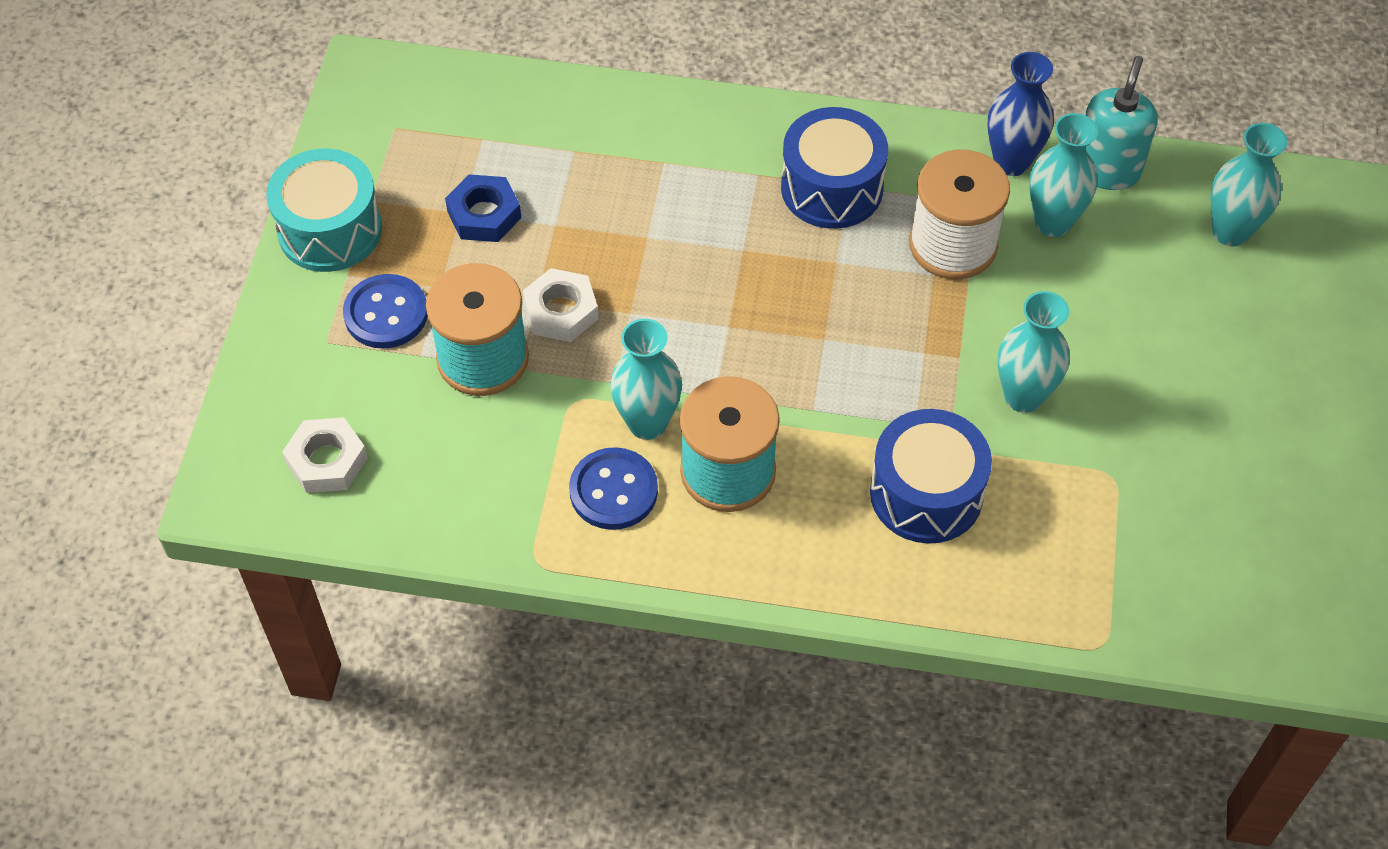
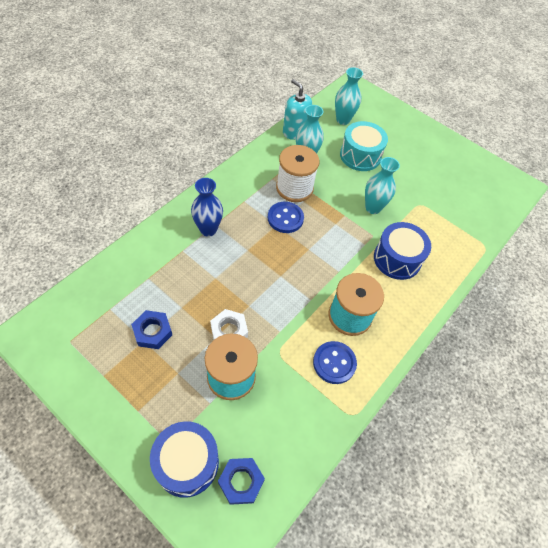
camera: 65 degrees left, 0 degrees up
turquoise drum [266,149,382,272] -> turquoise drum moved to [340,121,388,171]
white nut [282,417,368,493] -> blue nut [218,458,265,505]
blue button [343,274,427,349] -> blue button moved to [268,202,304,233]
turquoise vase [610,319,682,440] -> none
blue drum [781,107,888,229] -> blue drum moved to [150,421,219,498]
blue vase [987,52,1054,176] -> blue vase moved to [191,178,223,237]

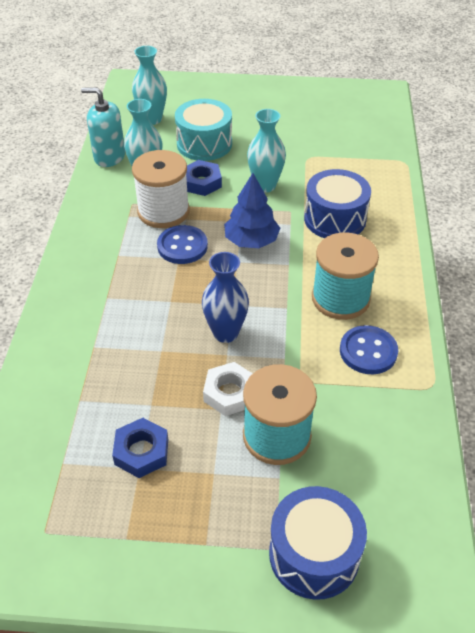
camera: 30 degrees left, 10 degrees down
blue vase [191,178,223,237] -> blue vase moved to [202,252,249,343]
blue nut [218,458,265,505] -> blue nut moved to [186,160,222,196]
none -> blue tree [224,173,280,248]

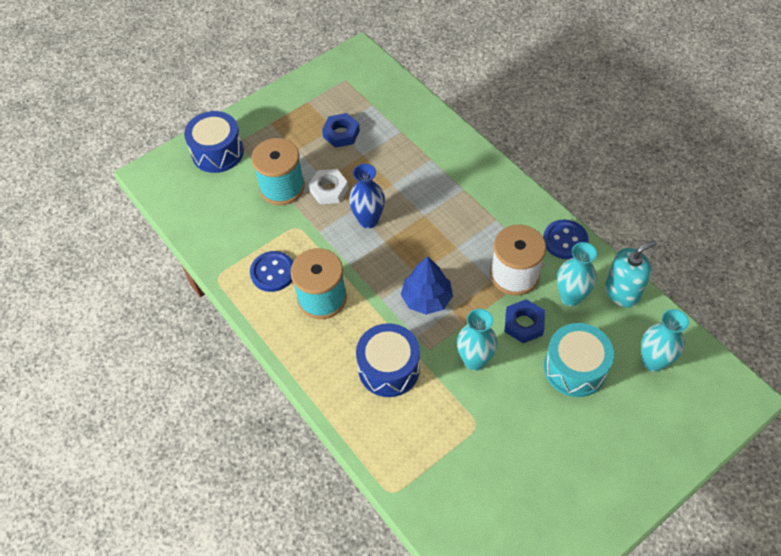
camera: 140 degrees right, 10 degrees up
blue button [157,225,208,264] -> blue button moved to [543,220,588,259]

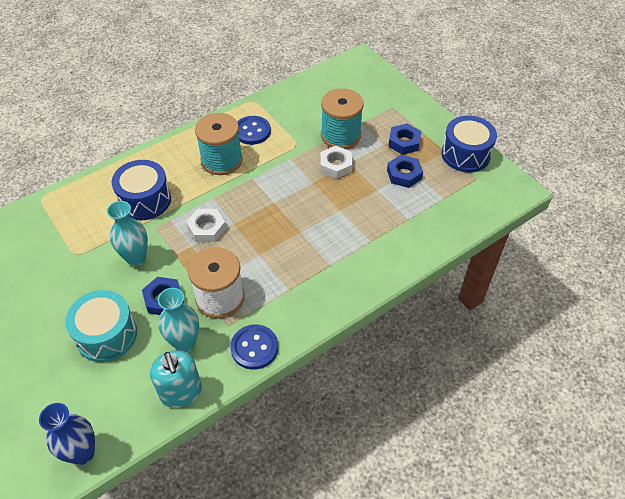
camera: 90 degrees right, 5 degrees down
blue drum [184,111,244,173] -> blue drum moved to [441,116,497,173]
blue vase [349,164,385,229] -> blue vase moved to [39,403,95,465]
blue tree [401,256,453,315] -> white nut [186,209,226,242]
turquoise vase [641,309,689,372] -> none
none -> blue nut [388,124,421,155]

